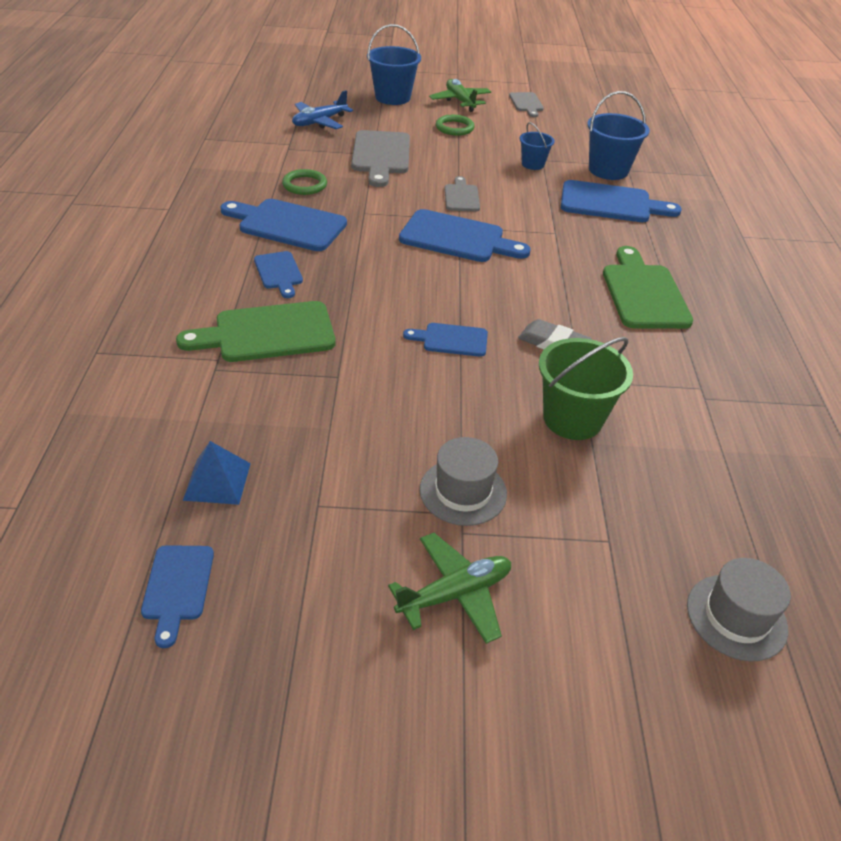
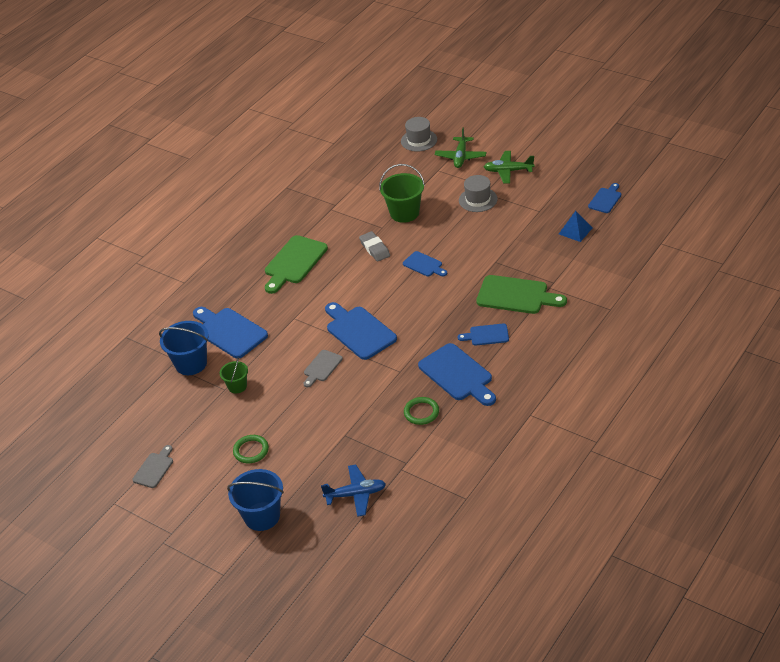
camera: 140 degrees left, 0 degrees up
blue cutting board [254,251,303,298] -> blue cutting board turned 105 degrees counterclockwise [458,324,509,346]
grey cutting board [351,130,410,187] -> none
green plane [429,79,491,112] -> green plane moved to [435,127,487,168]
blue bucket [520,122,555,170] -> green bucket [220,357,248,393]

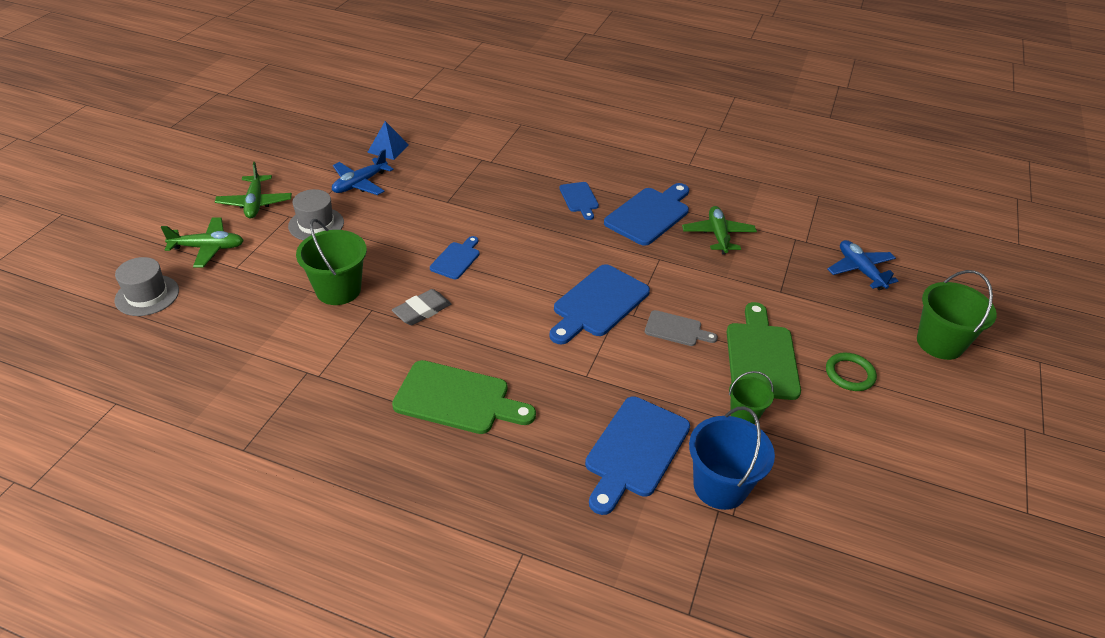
camera: 110 degrees left, 0 degrees up
grey cutting board [132,445,173,488] -> none
blue bucket [227,469,284,531] -> green bucket [917,270,997,360]
green ring [404,397,439,425] -> green plane [682,206,757,254]
green cutting board [476,275,567,314] -> green cutting board moved to [727,302,801,400]
blue cutting board [588,183,621,213] -> none
none -> blue plane [332,149,393,195]

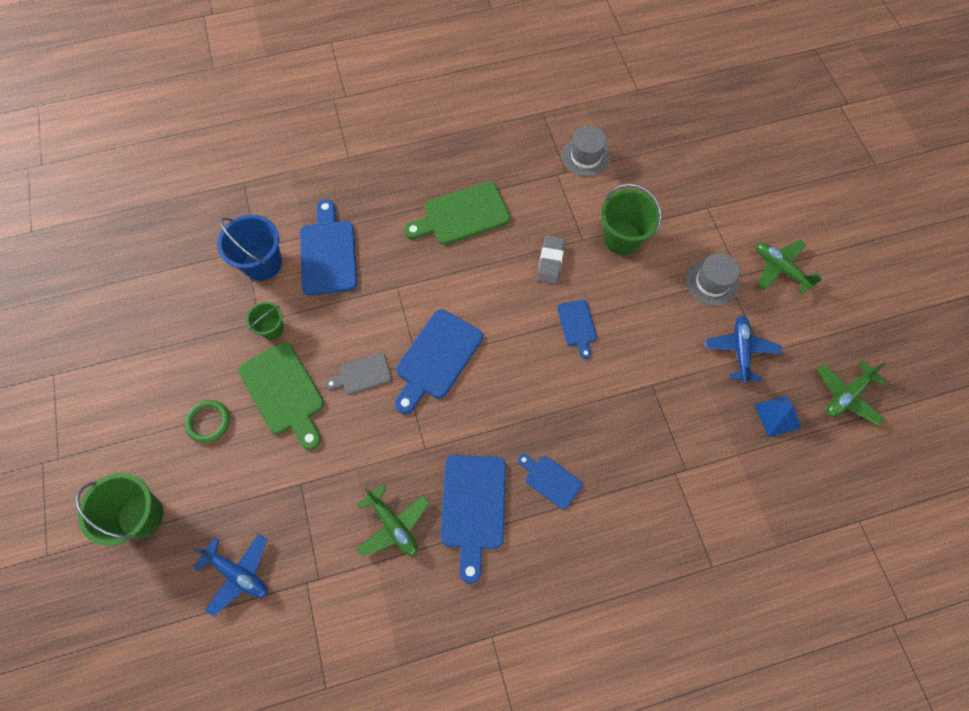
camera: 145 degrees right, 25 degrees up
grey hat [114,257,179,316] -> grey hat moved to [562,126,610,177]
green plane [161,217,244,267] -> green plane moved to [816,360,887,425]
blue cutting board [549,264,650,344] -> blue cutting board turned 150 degrees counterclockwise [395,309,483,414]

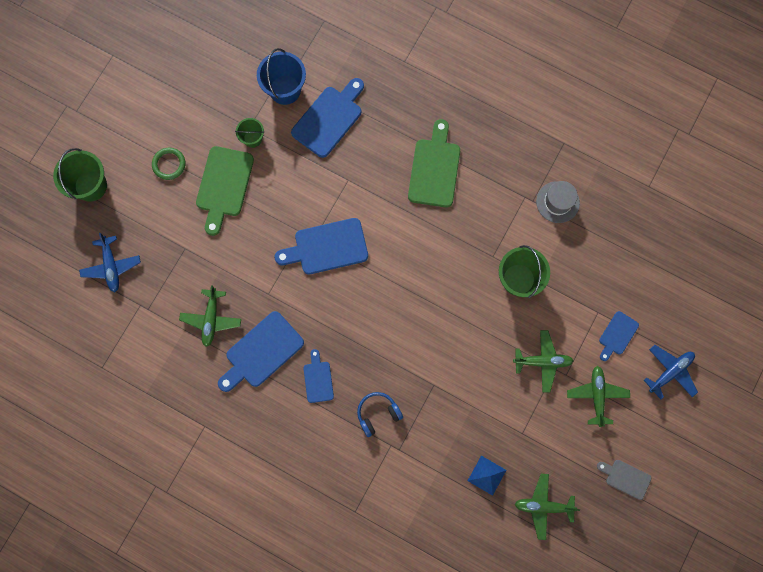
camera: 45 degrees right, 10 degrees up
grey cutting board [325,353,392,394] -> grey cutting board moved to [597,460,651,500]
green cutting board [404,181,510,245] -> green cutting board turned 75 degrees clockwise [408,119,460,207]
grey eraser [537,236,565,285] -> none
blue cutting board [557,300,597,359] -> blue cutting board moved to [599,311,639,361]
grey hat [686,253,740,306] -> green plane [513,330,573,392]
blue plane [705,315,782,384] -> blue plane moved to [644,345,698,399]
none -> blue headphones [357,392,403,437]

